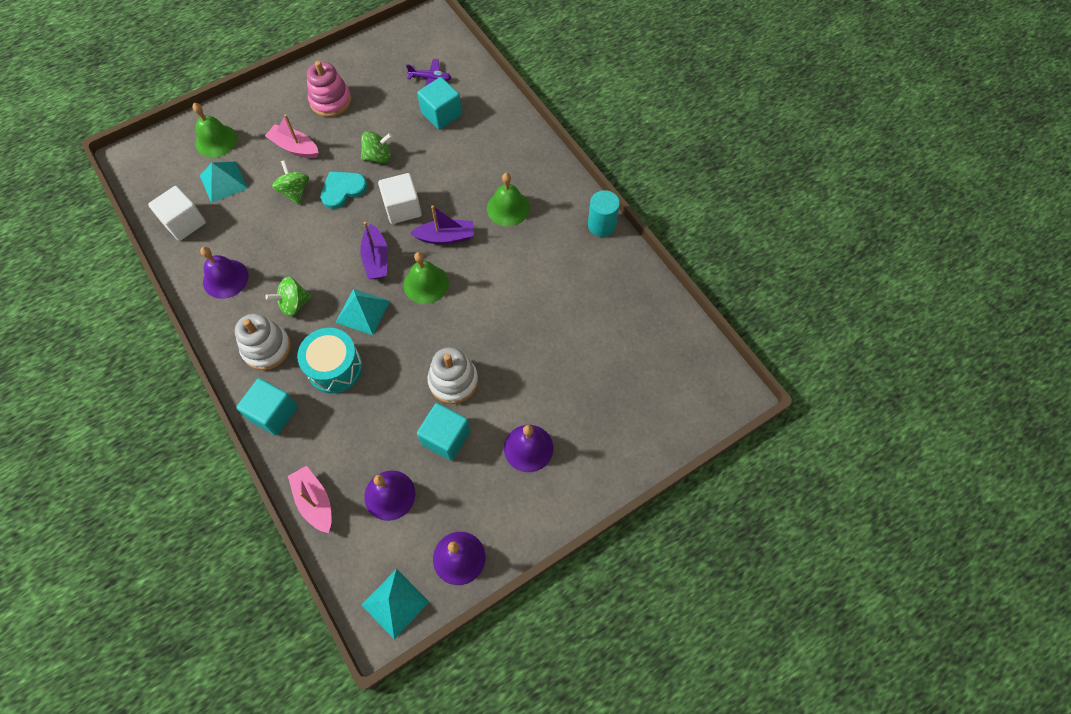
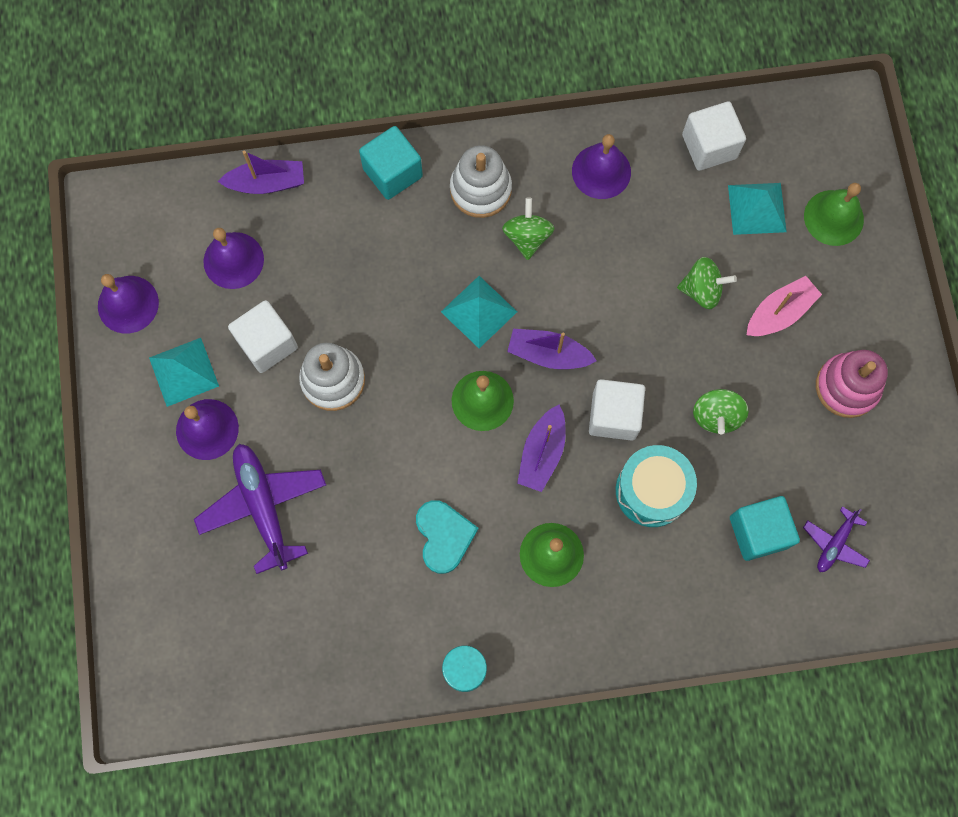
camera: 115 degrees right, 10 degrees up
pink boat [288,466,332,533] -> purple boat [218,151,304,194]
turquoise drum [297,328,363,393] -> turquoise drum moved to [616,445,697,527]
turquoise heart [320,171,367,209] -> turquoise heart moved to [416,500,479,574]
turquoise pyramid [362,569,429,640] -> turquoise pyramid moved to [149,338,219,407]
turquoise cube [417,403,471,461] -> white cube [228,300,298,373]
none -> purple plane [194,444,326,574]

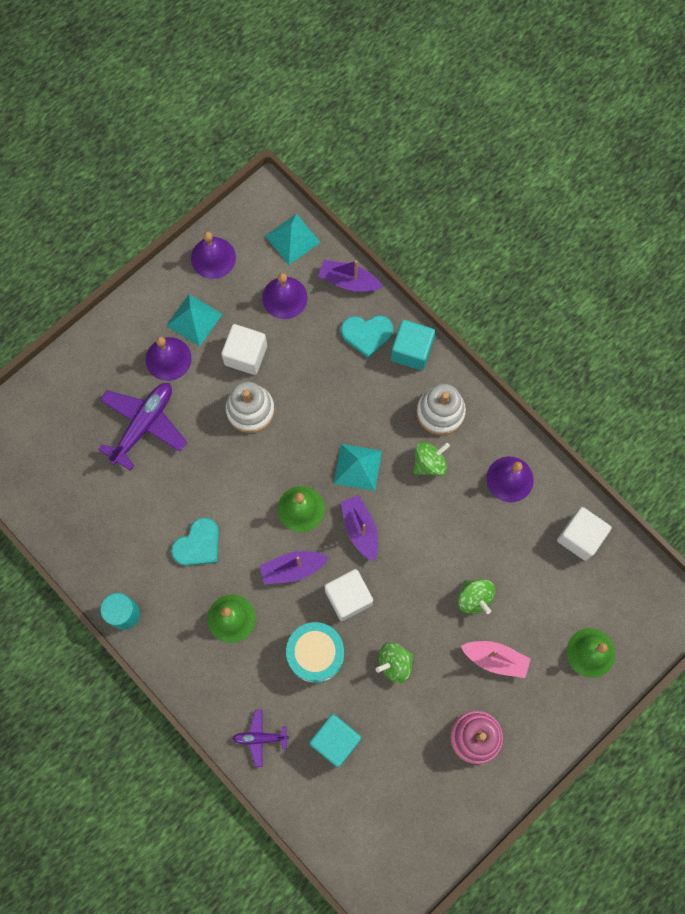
camera: 55 degrees right, 0 degrees up
purple boat [218,151,304,194] -> purple boat turned 150 degrees clockwise [318,260,382,292]
turquoise pyramid [728,183,787,235] -> turquoise pyramid moved to [265,213,321,265]
purple plane [803,506,870,572] -> purple plane moved to [232,710,289,767]
none -> turquoise heart [341,315,394,358]

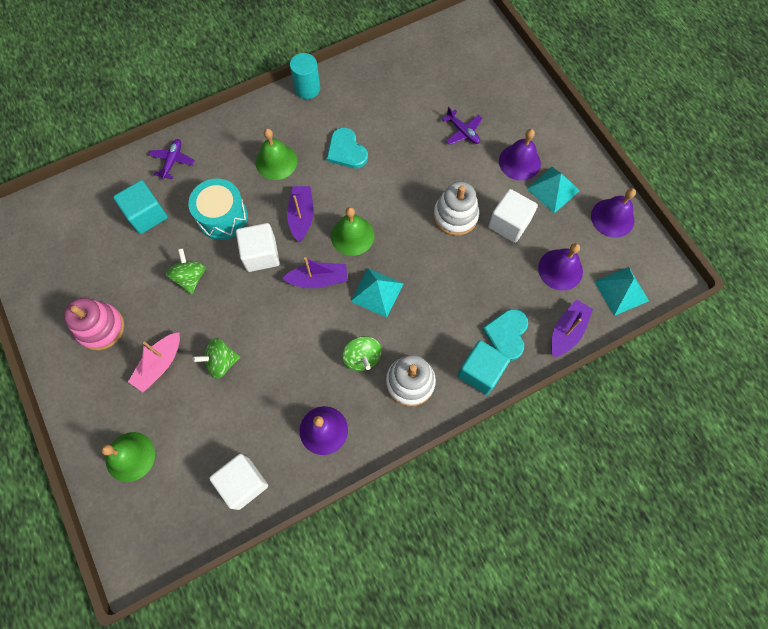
camera: 105 degrees right, 5 degrees down
purple plane [98,383,187,471] -> purple plane [442,107,483,145], size x0.53

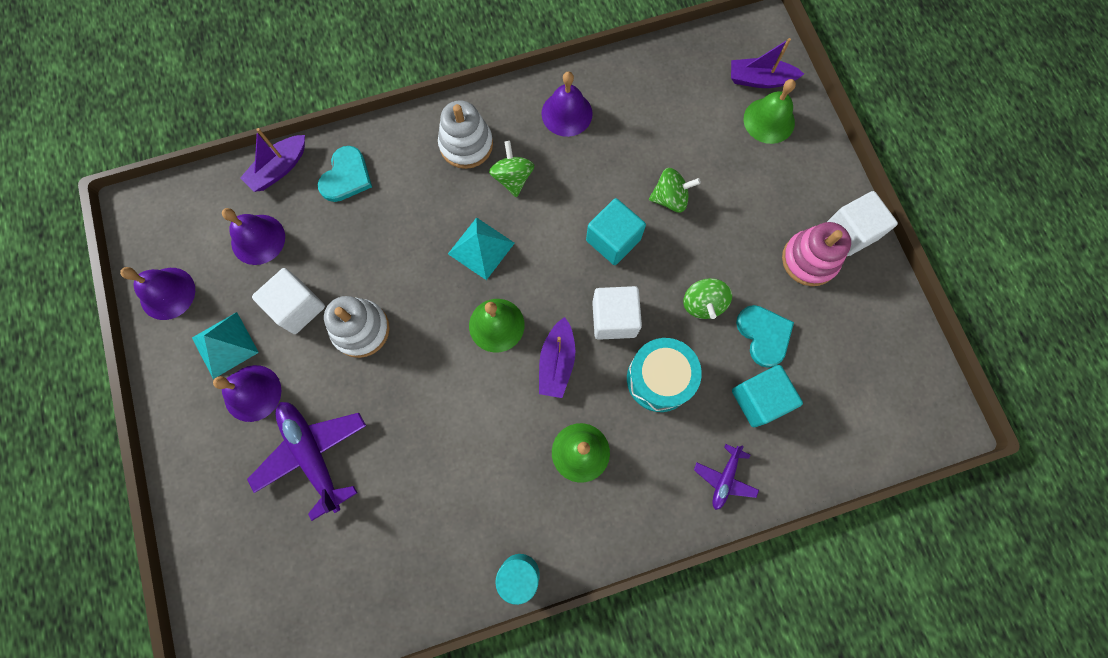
camera: 170 degrees left, 5 degrees up
pink boat [128,332,180,392] -> none
white cube [209,454,268,510] -> white cube moved to [827,191,898,256]
purple boat [282,257,348,288] -> purple boat moved to [731,38,804,88]
turquoise heart [326,127,368,168] -> turquoise heart moved to [736,305,794,368]
purple plane [442,107,483,145] -> purple plane [247,402,366,521], size x1.88
turquoise cube [458,340,510,395] -> turquoise cube moved to [586,198,646,265]
turquoise pyramid [594,267,649,316] -> none

